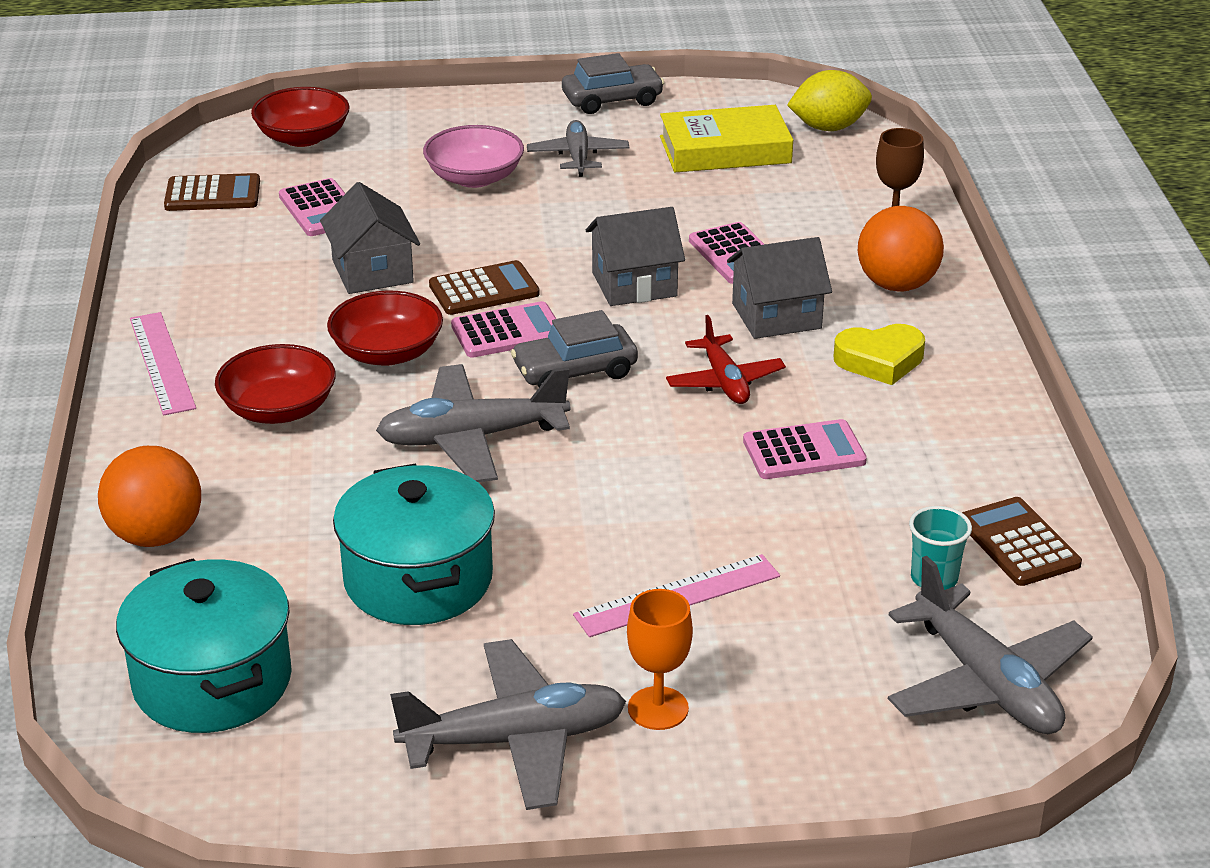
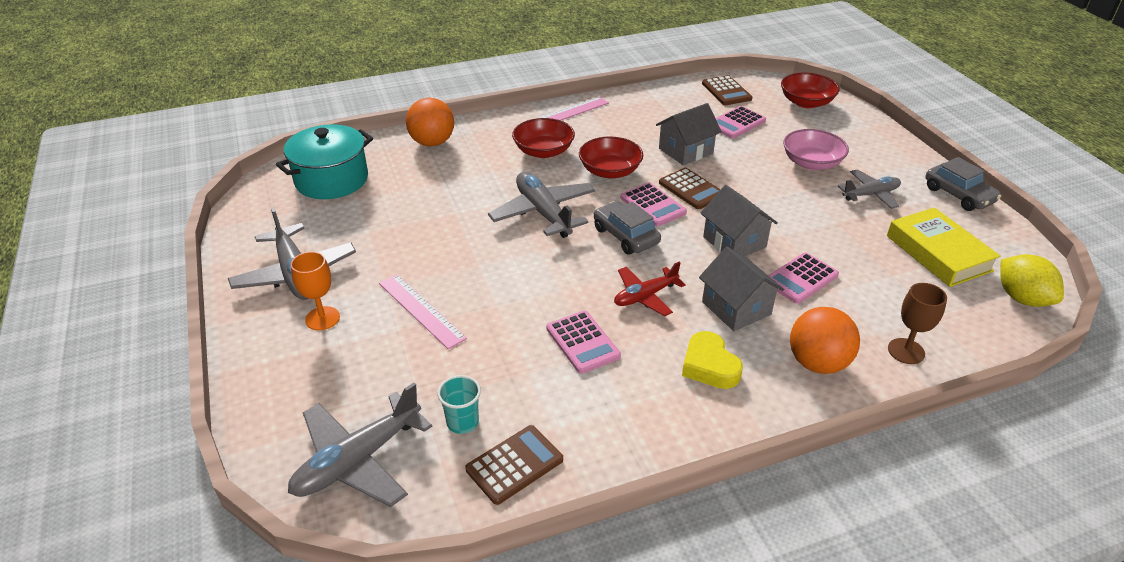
camera: 75 degrees right, 5 degrees up
turquoise pot [333,464,495,625] -> none

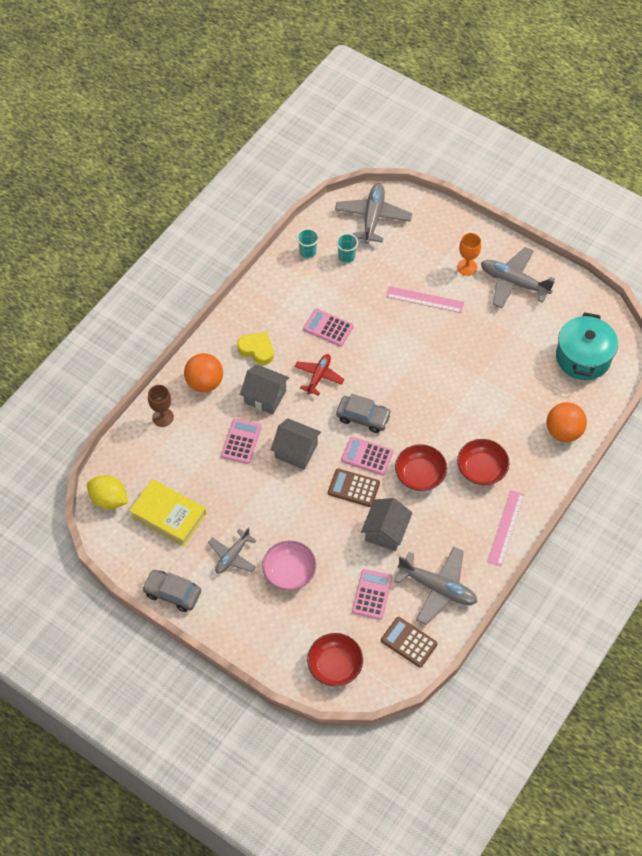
camera: 145 degrees right, 20 degrees up
brown calculator [465,425,563,505] -> turquoise cup [297,228,319,258]
grey plane [488,172,595,238] -> grey plane moved to [394,547,477,625]

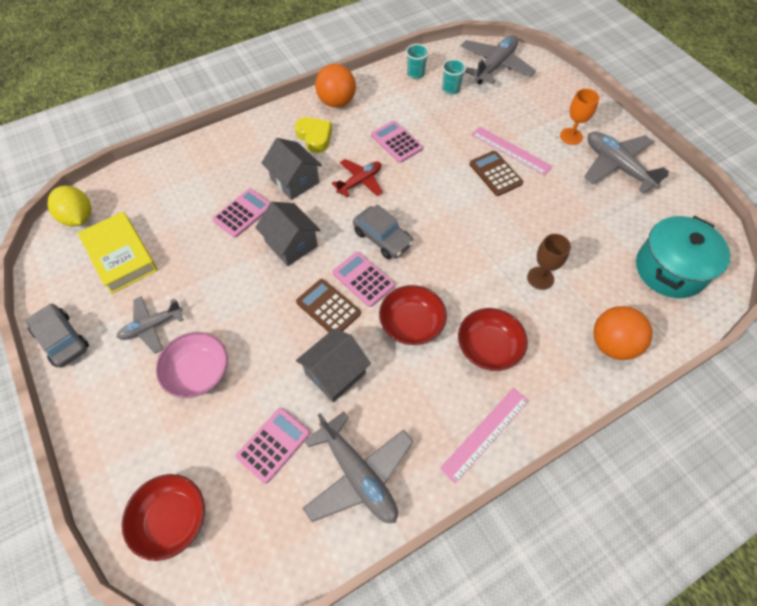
camera: 25 degrees right, 0 degrees up
brown goblet [148,385,174,427] -> brown goblet moved to [527,234,571,290]
orange ball [184,353,223,392] -> orange ball moved to [315,64,356,108]
brown calculator [381,617,438,668] -> brown calculator moved to [469,151,523,196]

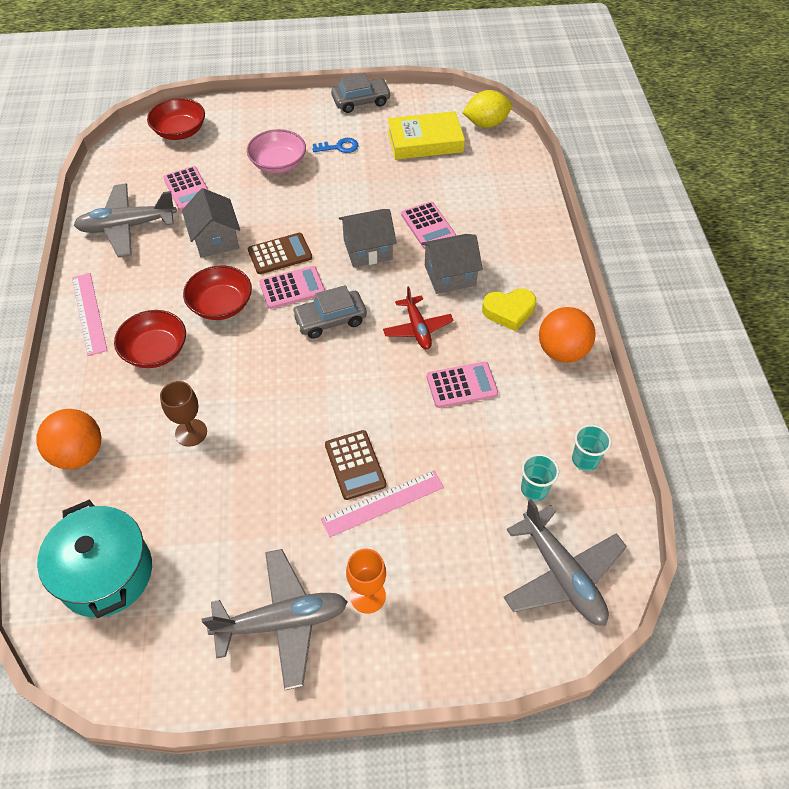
camera: 115 degrees right, 5 degrees down
grey plane [116,296,184,353] -> blue key [312,138,358,153]
brown calculator [469,151,523,196] -> brown calculator turned 75 degrees clockwise [325,430,386,500]

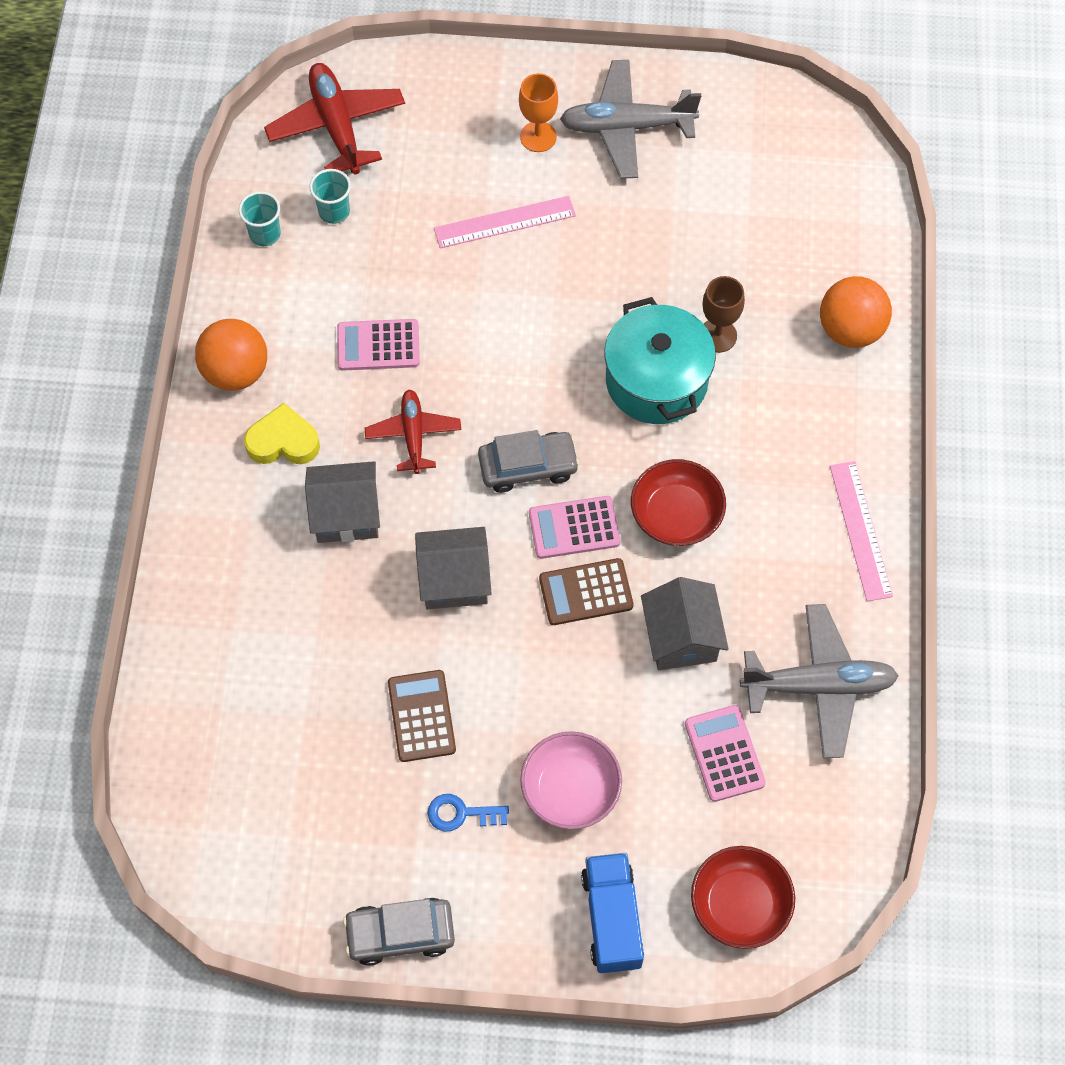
camera: 170 degrees left, 10 degrees up
turquoise pot [37,500,152,618] -> turquoise pot moved to [604,297,716,424]
red bowl [114,310,186,368] -> none
brown calculator [325,430,386,500] -> brown calculator moved to [388,670,456,762]
yellow book [388,111,465,160] -> none
pink calculator [401,201,456,249] -> none
yellow lemon [462,90,512,128] -> none
grey plane [504,499,627,625] -> red plane [264,63,405,174]
none -> blue truck [581,853,644,973]

